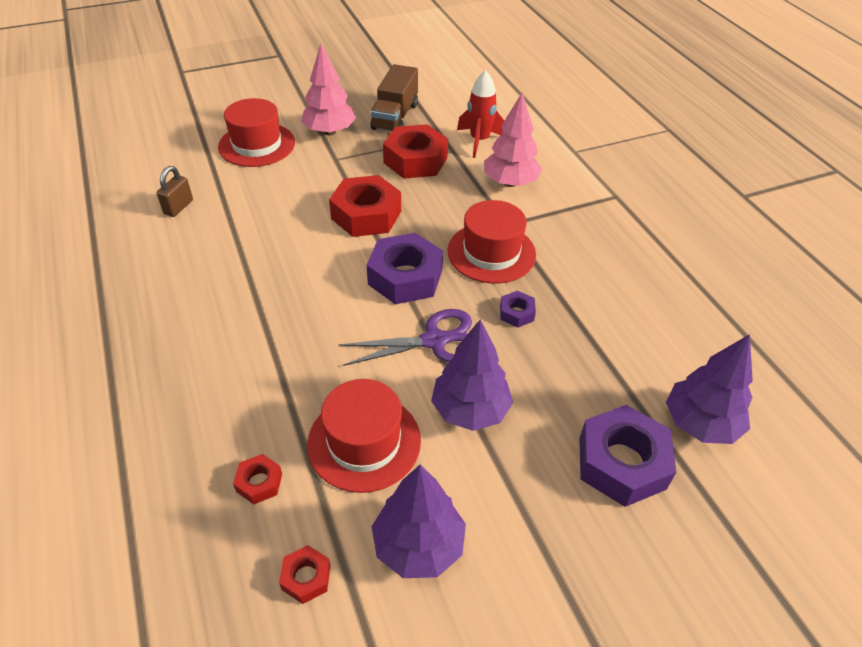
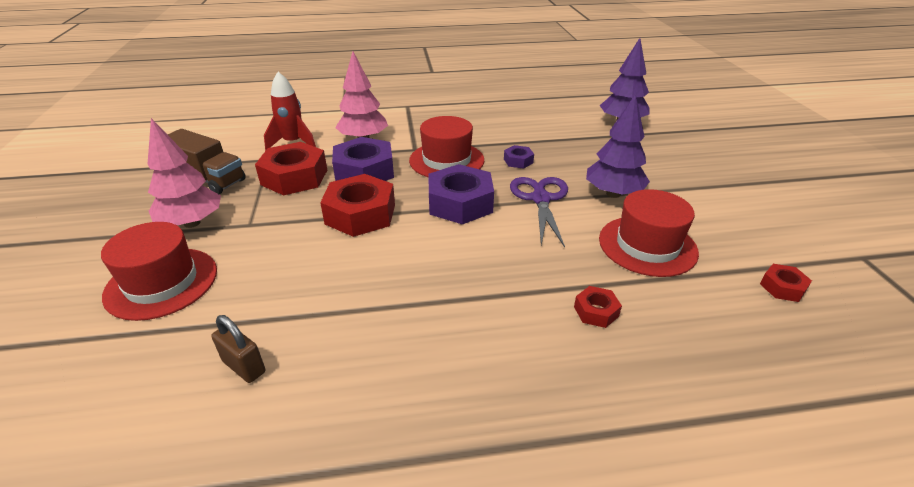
camera: 75 degrees left, 10 degrees down
red nut [233,454,282,504] -> red nut moved to [574,286,622,328]
purple tree [372,465,466,578] -> none
purple nut [579,405,676,507] -> purple nut moved to [332,137,394,181]

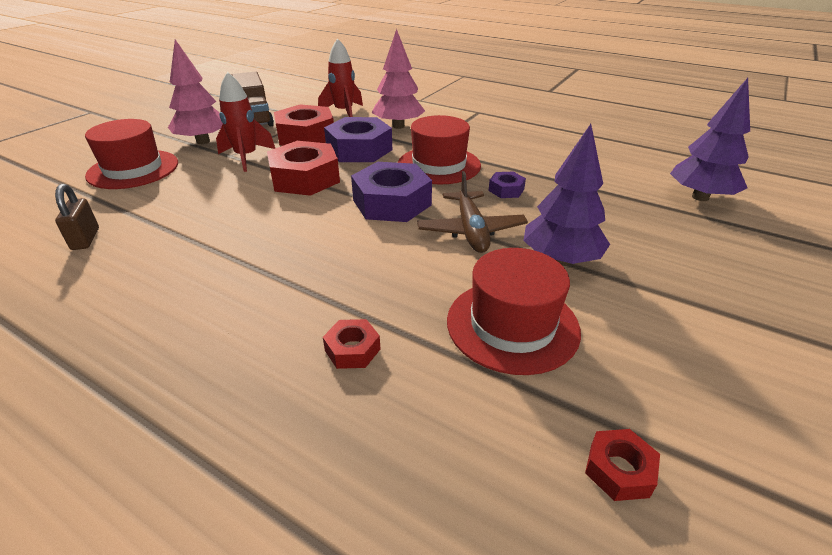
camera: 40 degrees right, 0 degrees up
purple scissors [510,177,568,248] -> brown plane [417,171,528,253]
none -> red rocket [216,72,275,172]

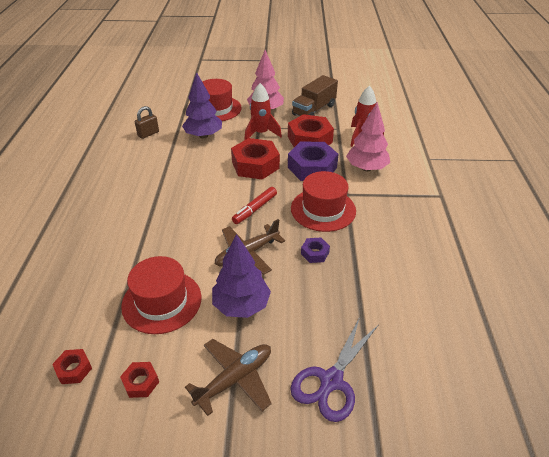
camera: 60 degrees right, 5 degrees up
red nut [323,319,380,369] -> red nut moved to [120,362,159,398]
purple nut [351,162,432,222] -> red marker [232,187,277,224]
purple tree [670,78,750,201] -> purple tree moved to [182,72,222,138]
none -> brown plane [185,339,272,416]
none -> purple scissors [290,317,378,422]

